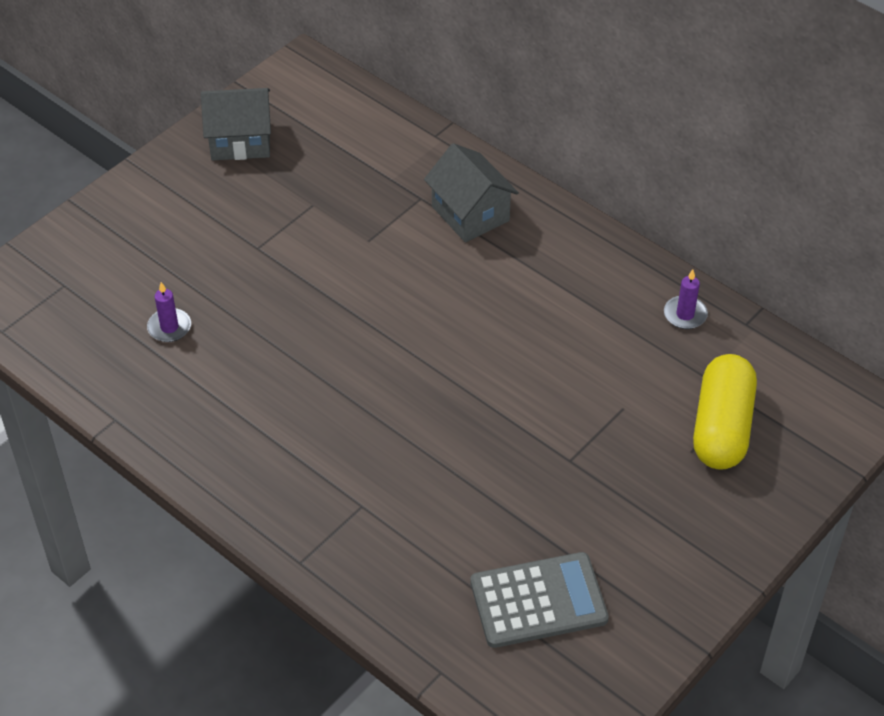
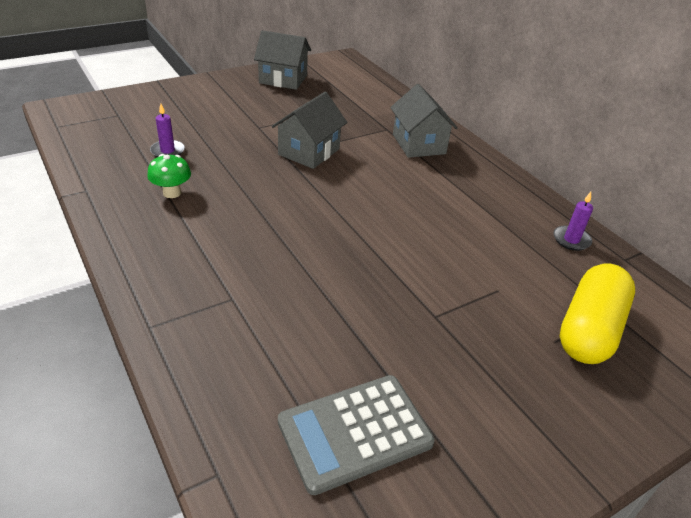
camera: 15 degrees right, 10 degrees down
grey calculator [470,552,609,648] -> grey calculator turned 150 degrees clockwise [278,375,435,495]
none -> green mushroom [147,154,191,198]
none -> grey house [272,92,347,169]

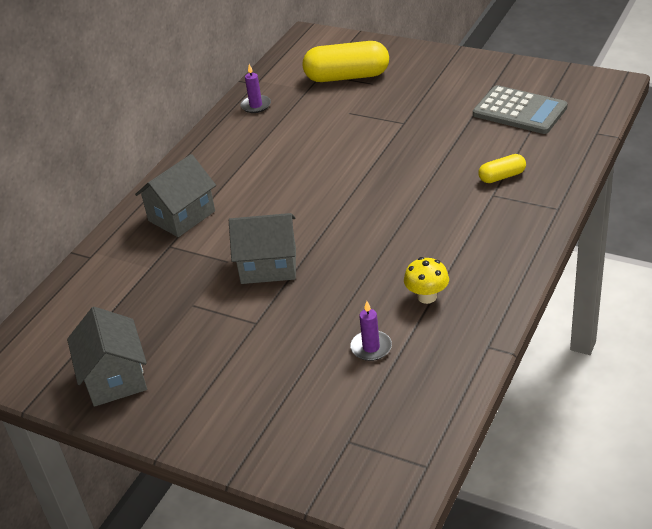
camera: 115 degrees left, 0 degrees up
green mushroom [147,154,191,198] -> yellow mushroom [404,257,449,304]
none -> yellow capsule [479,154,526,183]

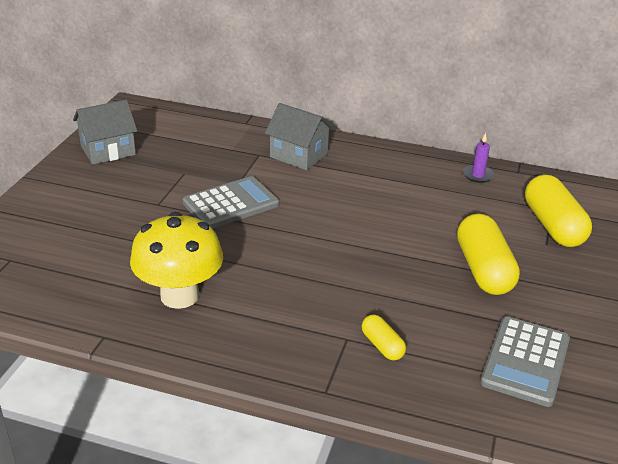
camera: 75 degrees right, 5 degrees down
grey house [229,213,296,284] -> grey calculator [183,176,279,229]
purple candle [350,301,392,361] -> none
yellow mushroom [404,257,449,304] -> yellow mushroom [130,212,223,309], size x2.05
none -> yellow capsule [457,213,520,295]

